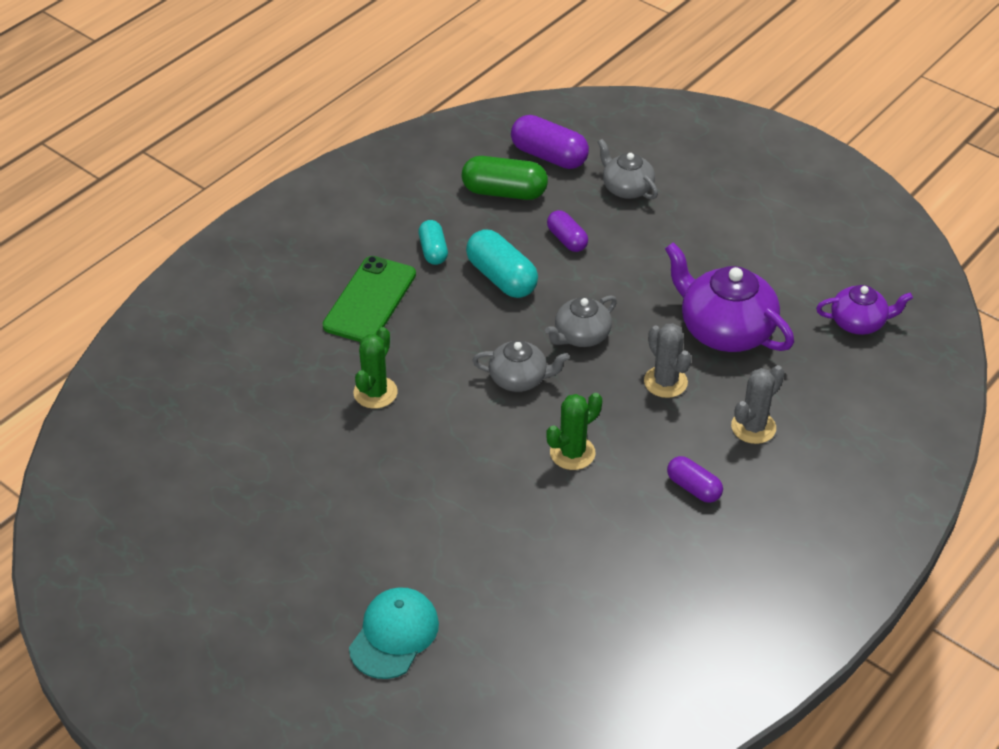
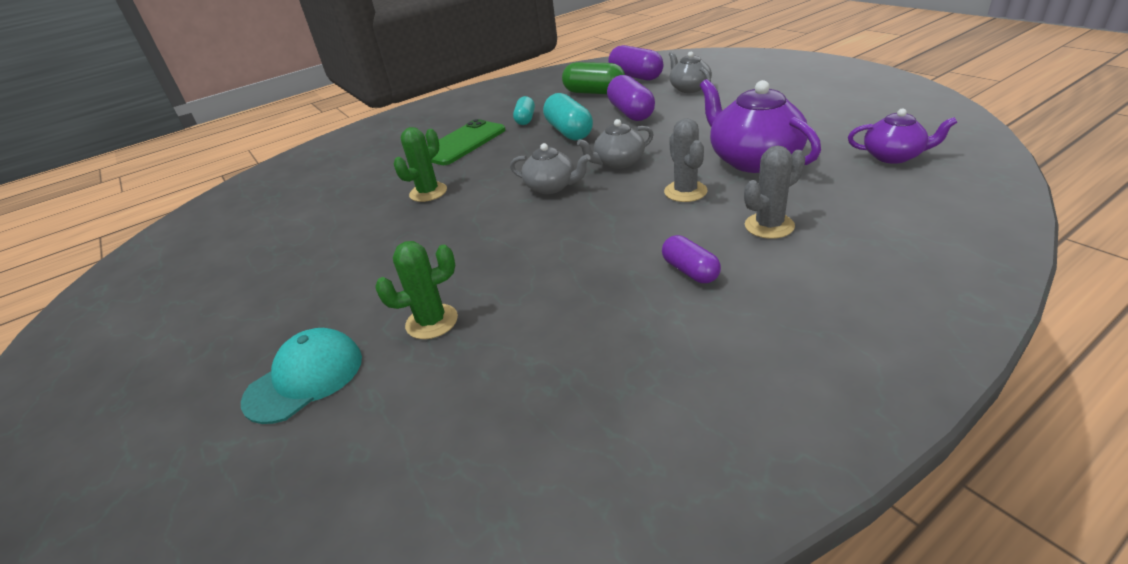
camera: 20 degrees right, 10 degrees down
green cactus [546,393,602,470] -> green cactus moved to [375,241,458,339]
purple capsule [547,210,588,252] -> purple capsule [607,75,655,121], size x1.63

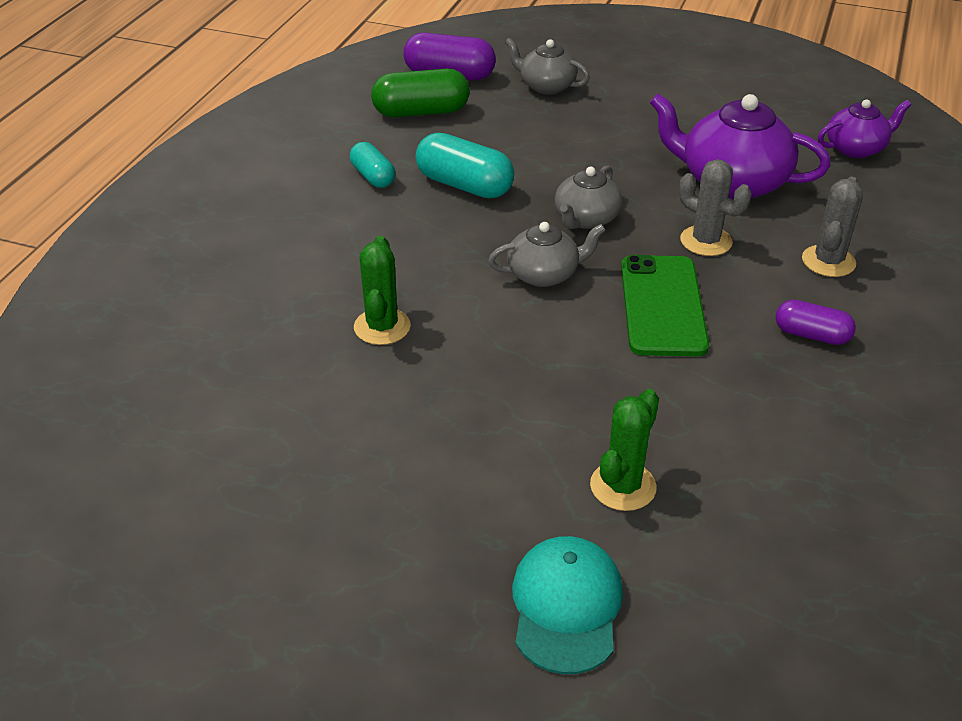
camera: 40 degrees left, 5 degrees up
green phone [427,119,505,165] -> green phone moved to [621,255,709,356]
purple capsule [607,75,655,121] -> none

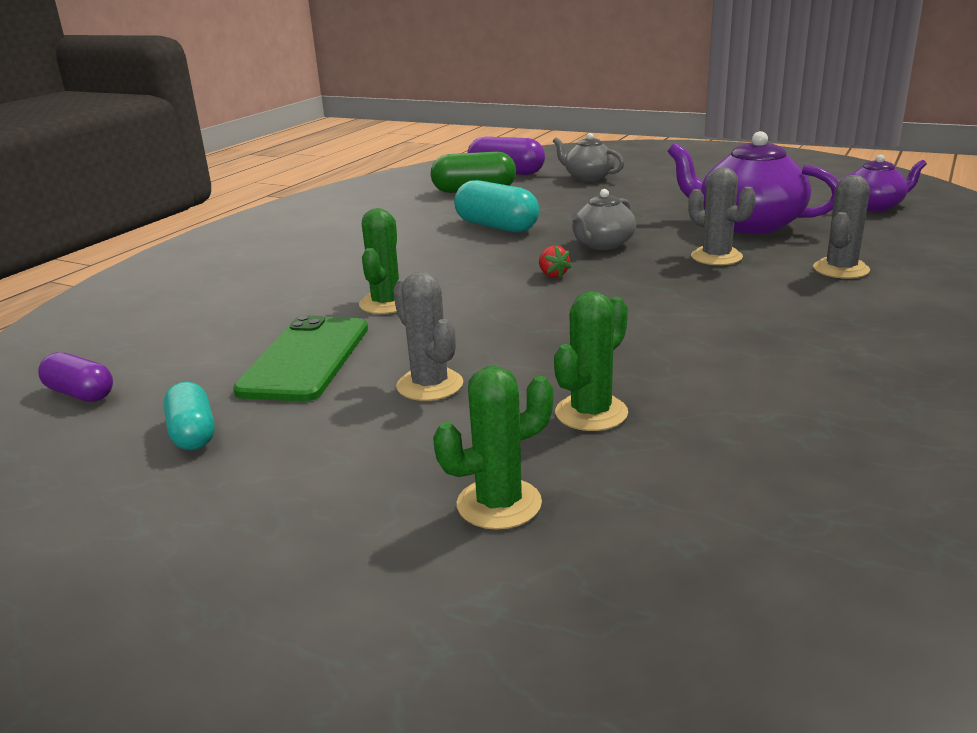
camera: 10 degrees right, 15 degrees down
turquoise capsule [350,142,395,188] -> turquoise capsule moved to [163,382,215,450]
grey teapot [488,222,605,287] -> red strawberry [539,246,571,278]
turquoise cap [512,536,623,674] -> green cactus [433,366,553,530]
green phone [621,255,709,356] -> green phone moved to [233,315,368,402]
purple capsule [775,300,856,345] -> purple capsule moved to [38,352,113,402]
none -> grey cactus [393,271,463,401]

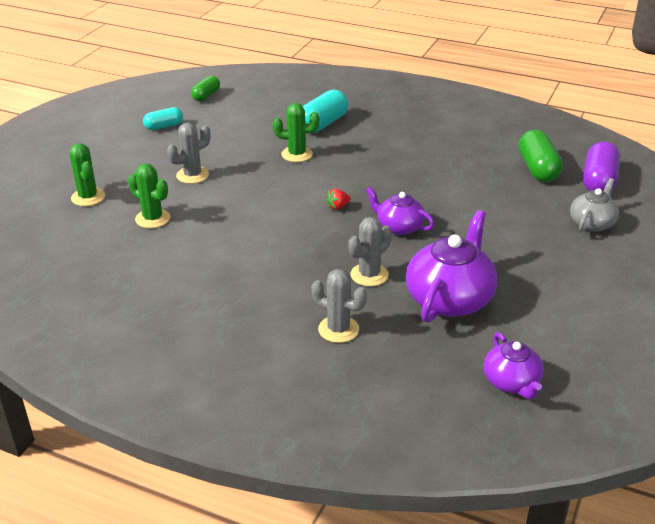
camera: 85 degrees right, 10 degrees up
purple capsule [38,352,113,402] -> green capsule [191,76,220,101]
green phone [233,315,368,402] -> none
turquoise capsule [454,180,539,232] -> turquoise capsule moved to [303,89,349,133]
grey teapot [571,189,636,250] -> purple teapot [366,187,434,235]

